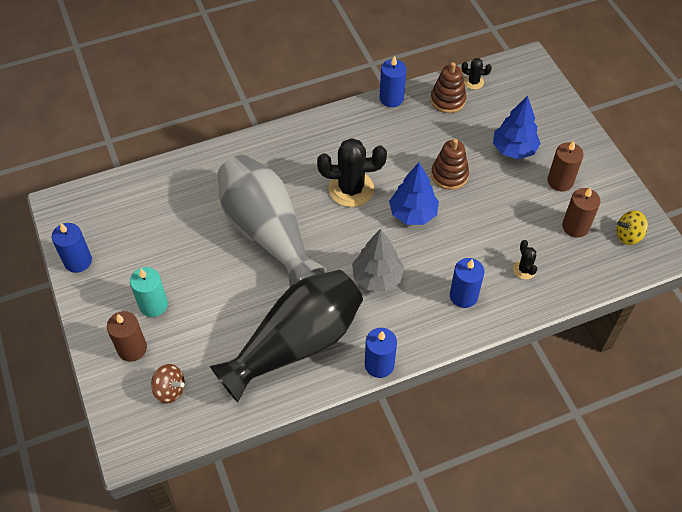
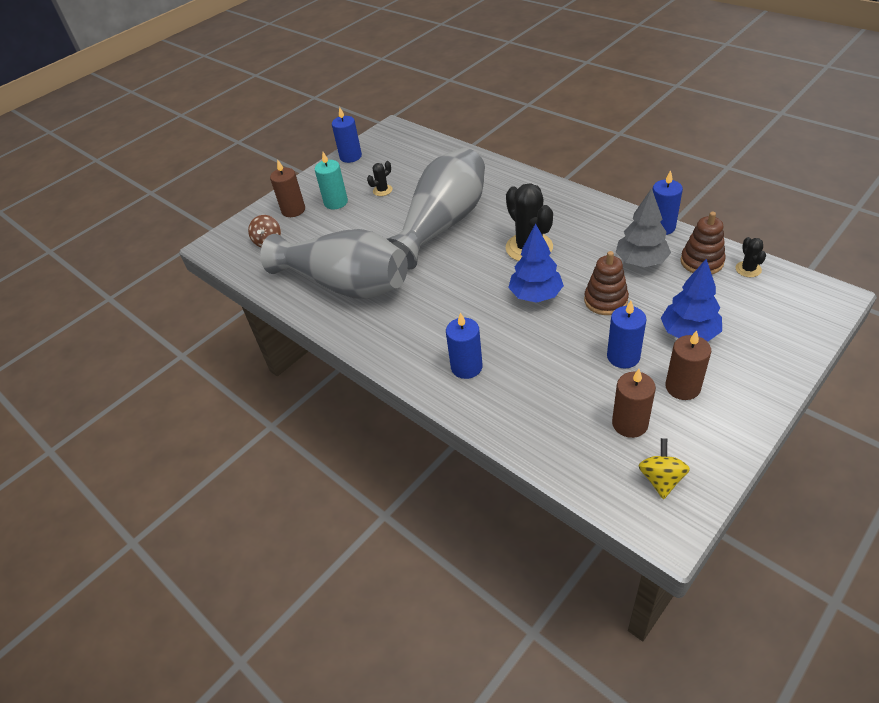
camera: 70 degrees right, 10 degrees down
black vase [210,270,363,402] -> grey vase [260,229,408,299]
grey tree [352,229,404,292] -> grey tree moved to [616,188,671,267]
blue candle [365,328,397,378] -> blue candle moved to [607,301,647,368]
black cactus [513,240,537,279] -> black cactus moved to [367,161,392,196]
yellow spinning top [616,210,648,245] -> yellow spinning top turned 45 degrees clockwise [639,438,690,499]

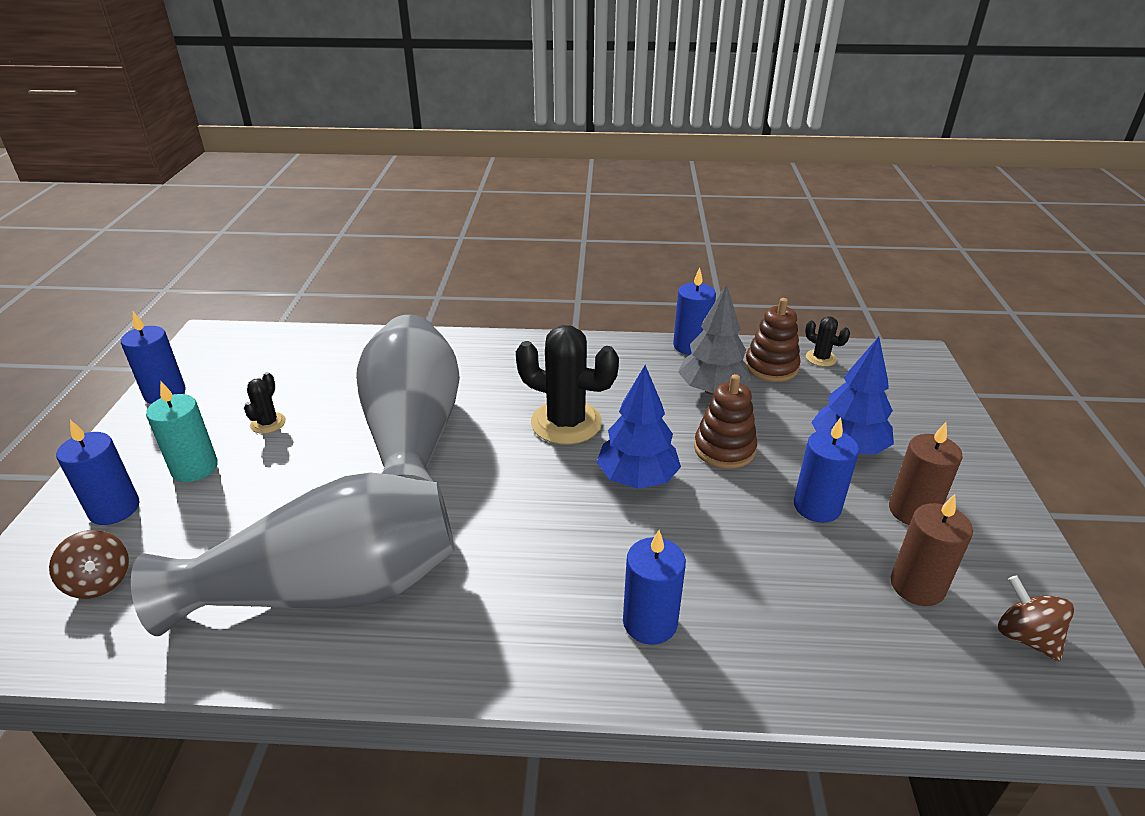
camera: 45 degrees left, 10 degrees down
brown candle [270,159,305,217] -> blue candle [56,420,140,525]
yellow spinning top [639,438,690,499] -> brown spinning top [998,575,1074,661]

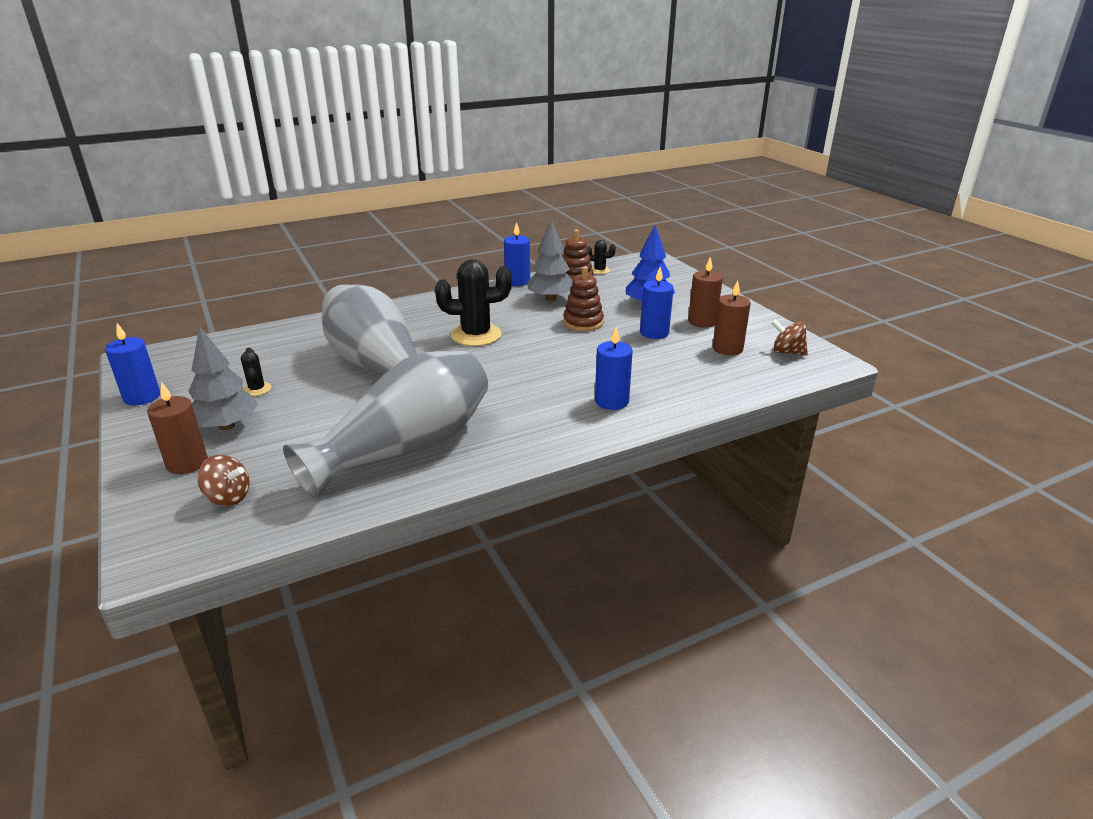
camera: 30 degrees left, 5 degrees down
blue candle [56,420,140,525] -> brown candle [147,382,208,474]
turquoise candle [146,381,218,482] -> grey tree [188,326,258,430]
blue tree [597,365,681,489] -> none

